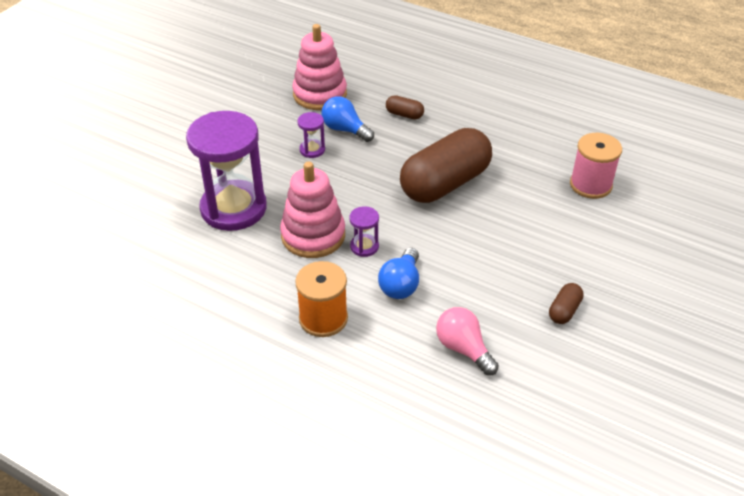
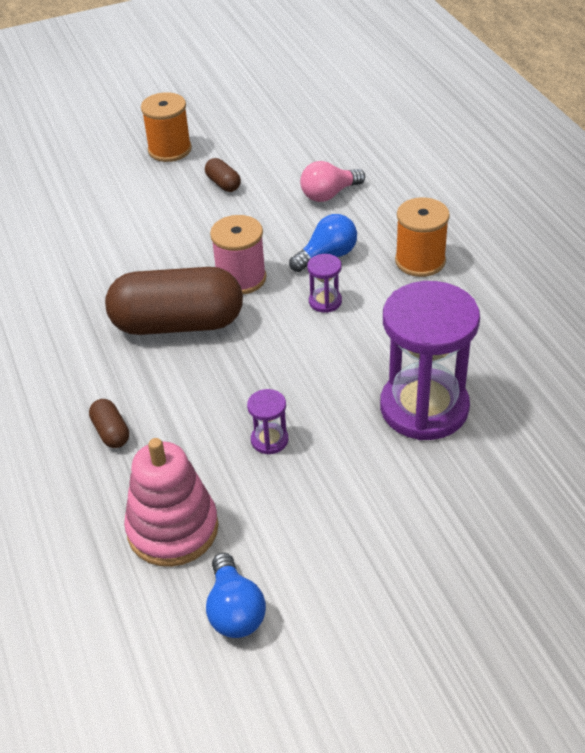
camera: 140 degrees left, 0 degrees up
pink stacking toy [280,161,345,258] -> none
blue light bulb [321,96,374,142] -> blue light bulb moved to [206,553,266,638]
pink light bulb [436,307,499,375] -> pink light bulb turned 60 degrees clockwise [300,161,365,202]
brown capsule [549,283,584,324] -> brown capsule turned 75 degrees clockwise [205,158,241,192]
pink spool [570,133,622,199] -> pink spool moved to [210,215,266,294]
none -> orange spool [141,92,192,162]

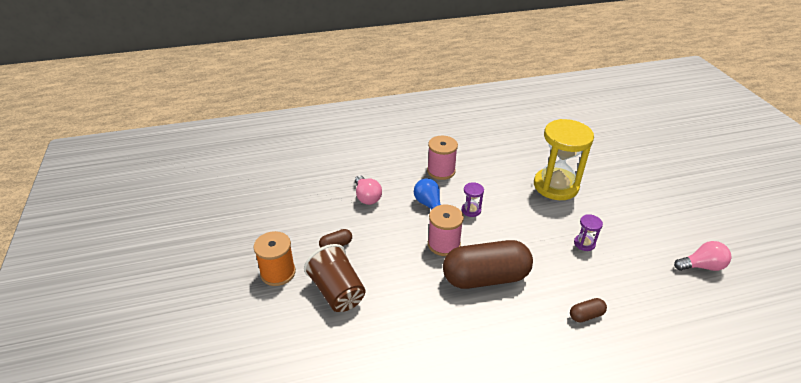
camera: 85 degrees left, 5 degrees down
brown capsule [105,267,243,335] -> brown capsule turned 75 degrees clockwise [443,240,533,289]
pink stacking toy [124,438,219,567] -> none
blue light bulb [206,553,266,638] -> pink light bulb [674,241,731,271]
purple hourglass [380,281,480,440] -> yellow hourglass [534,119,594,200]
orange spool [395,197,450,277] -> pink spool [427,136,458,180]
none -> brown cup [304,244,365,312]

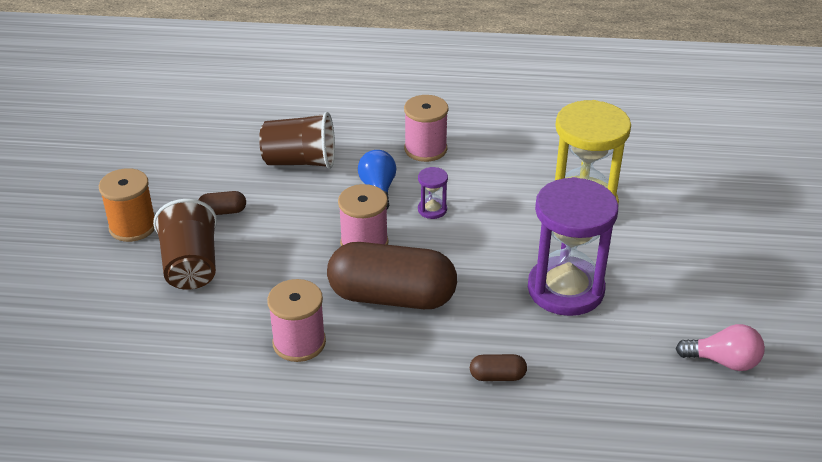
camera: 20 degrees right, 0 degrees up
pink light bulb [355,175,382,205] -> brown cup [259,112,335,169]
purple hourglass [574,214,603,251] -> purple hourglass [528,177,618,316], size x2.40
none -> pink spool [267,279,326,362]

